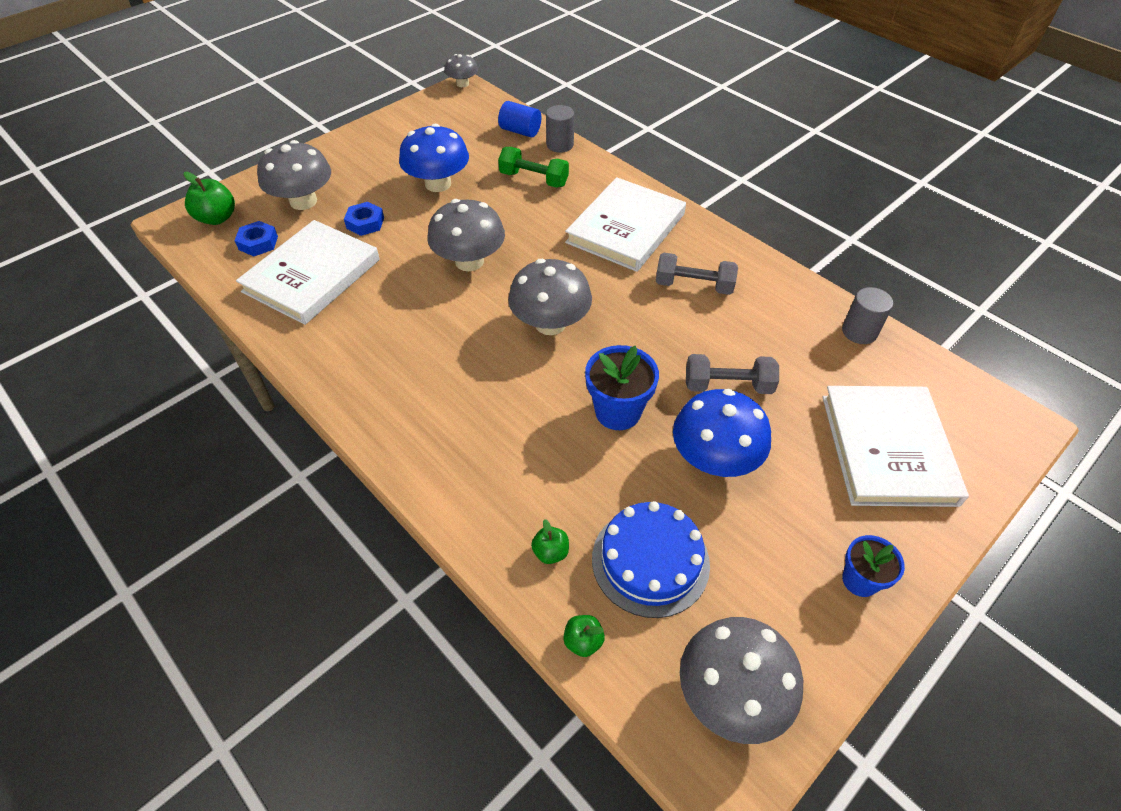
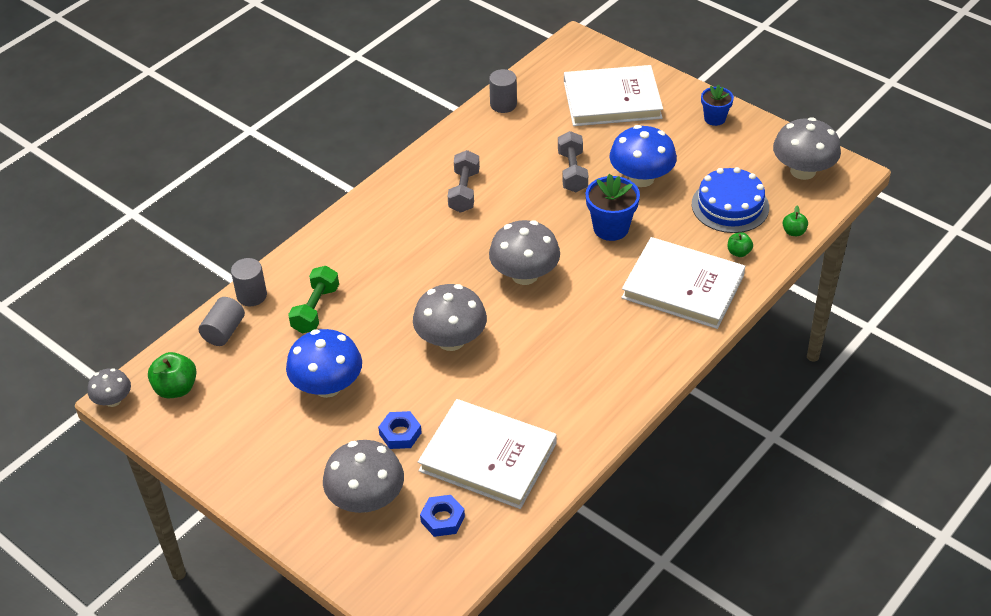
camera: 95 degrees left, 5 degrees down
green apple [183,172,235,225] -> green apple moved to [148,352,197,398]
blue cylinder [498,101,541,138] -> grey cylinder [199,297,245,346]
white book [565,177,686,272] -> white book moved to [621,237,745,329]

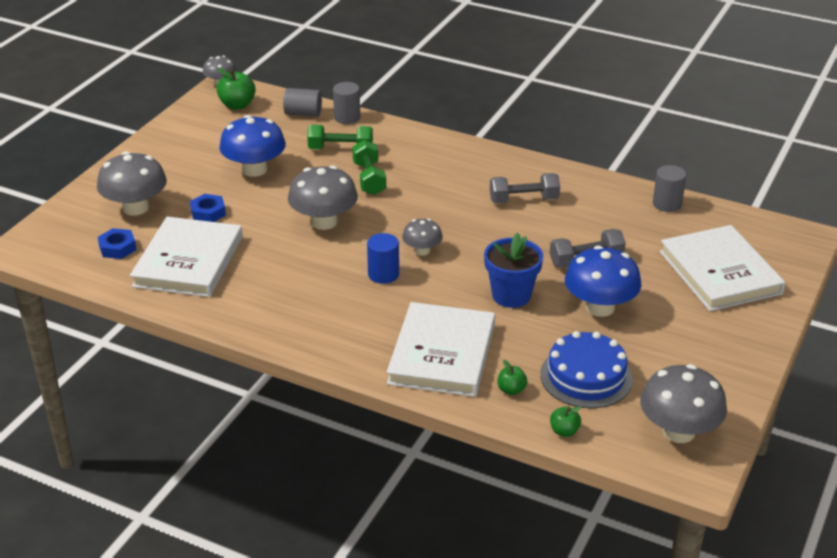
camera: 75 degrees right, 10 degrees down
grey mushroom [489,220,560,285] -> grey mushroom [402,219,443,256], size x0.56
blue flower pot [701,84,734,126] -> none
none -> green dumbbell [352,140,386,195]
none -> blue cylinder [367,233,399,284]

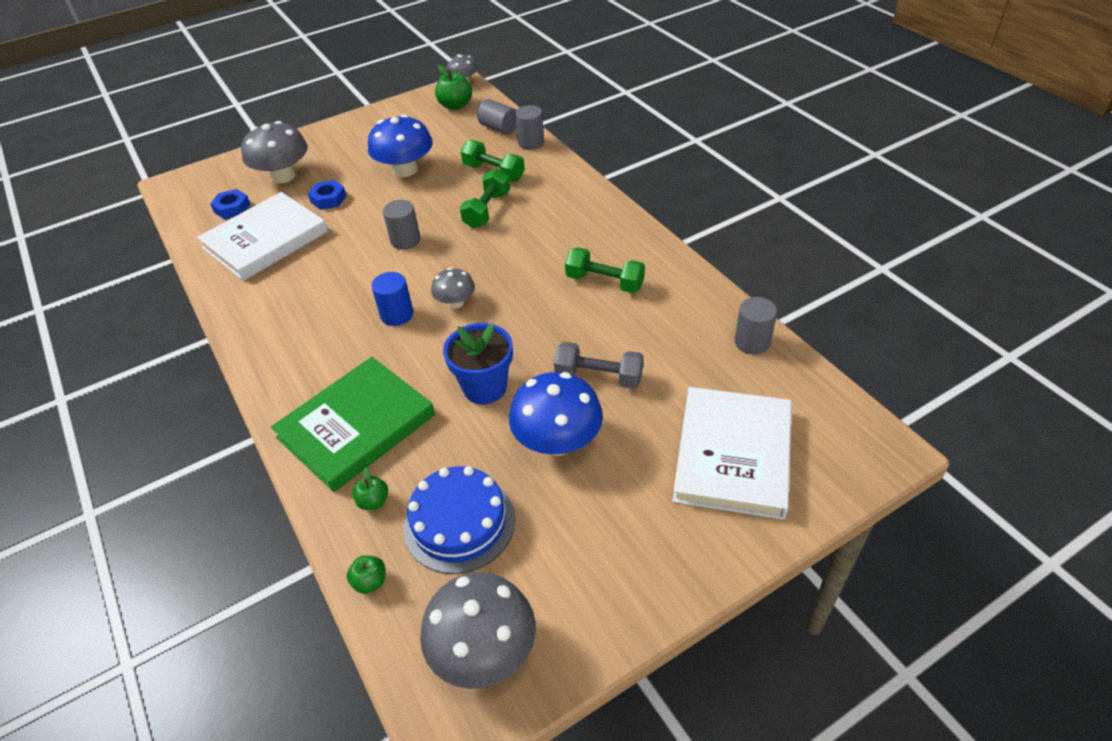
camera: 35 degrees right, 10 degrees up
grey mushroom [288,165,358,230] -> grey cylinder [383,200,420,250]
white book [387,302,495,397] -> green book [271,357,435,492]
grey dumbbell [490,173,560,204] -> green dumbbell [565,247,645,293]

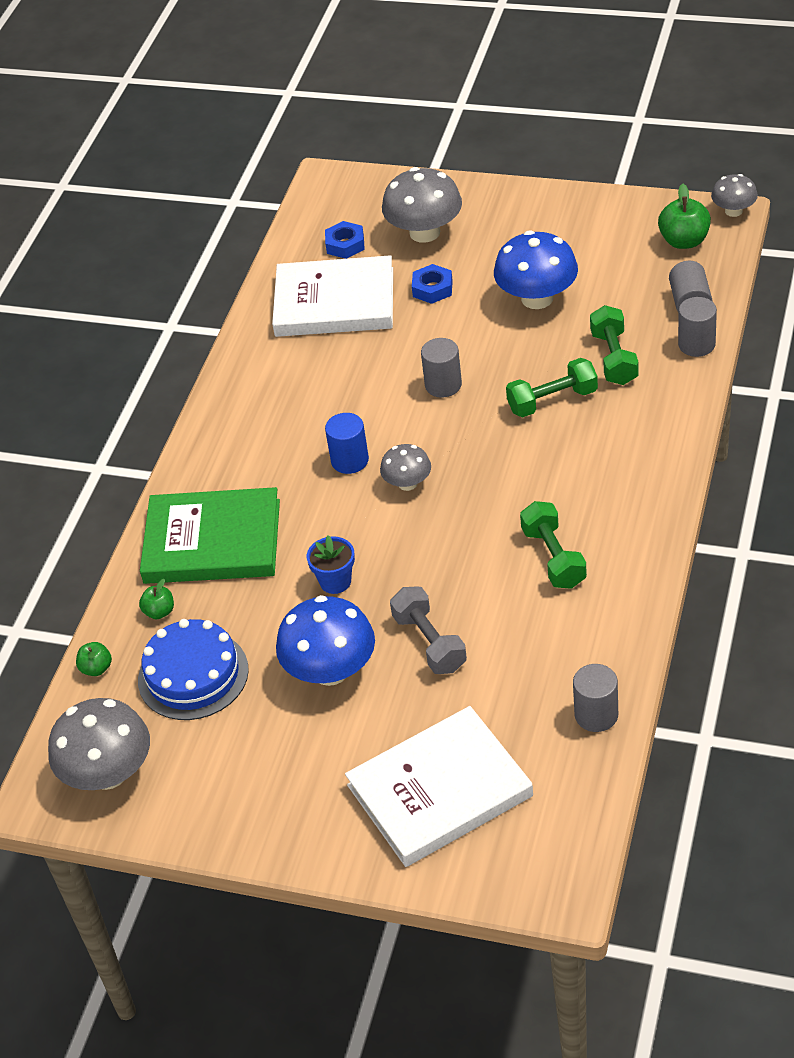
camera: 50 degrees right, 0 degrees up
blue flower pot [443,323,513,404] -> blue flower pot [307,535,355,594], size x0.65

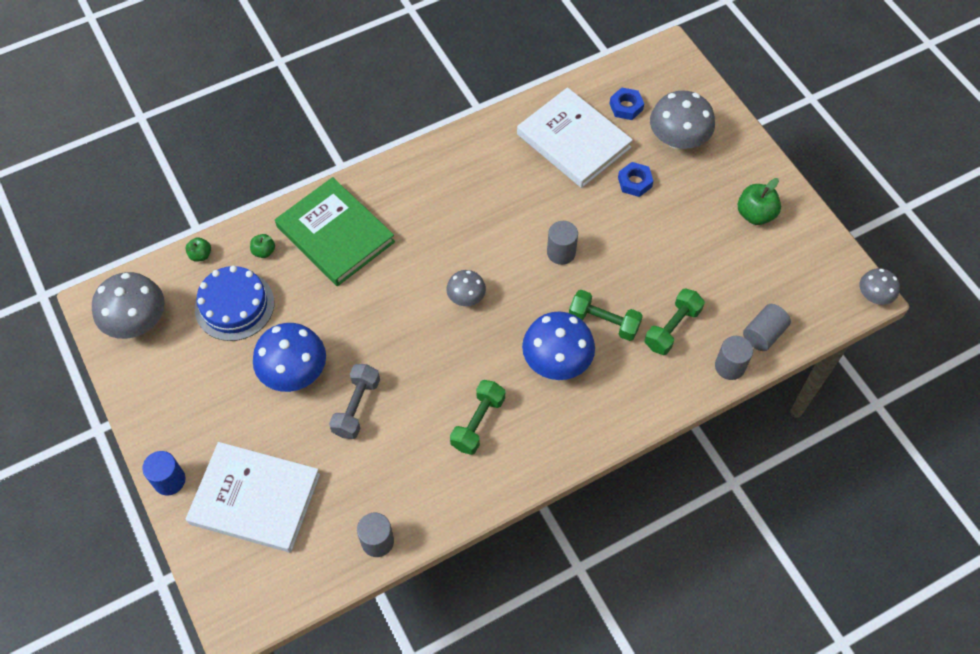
camera: 40 degrees right, 15 degrees up
blue flower pot [307,535,355,594] -> none
blue cylinder [325,413,369,474] -> blue cylinder moved to [142,451,186,495]
blue mushroom [494,231,578,309] -> blue mushroom moved to [522,311,595,380]
green apple [658,184,711,249] -> green apple moved to [738,178,781,225]

